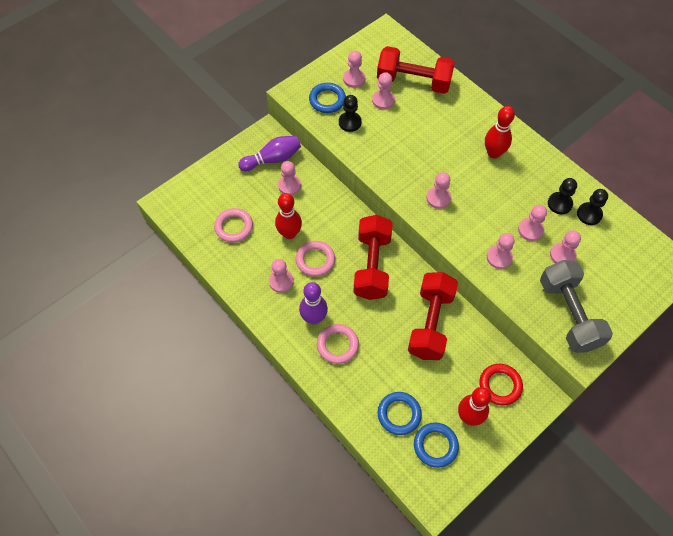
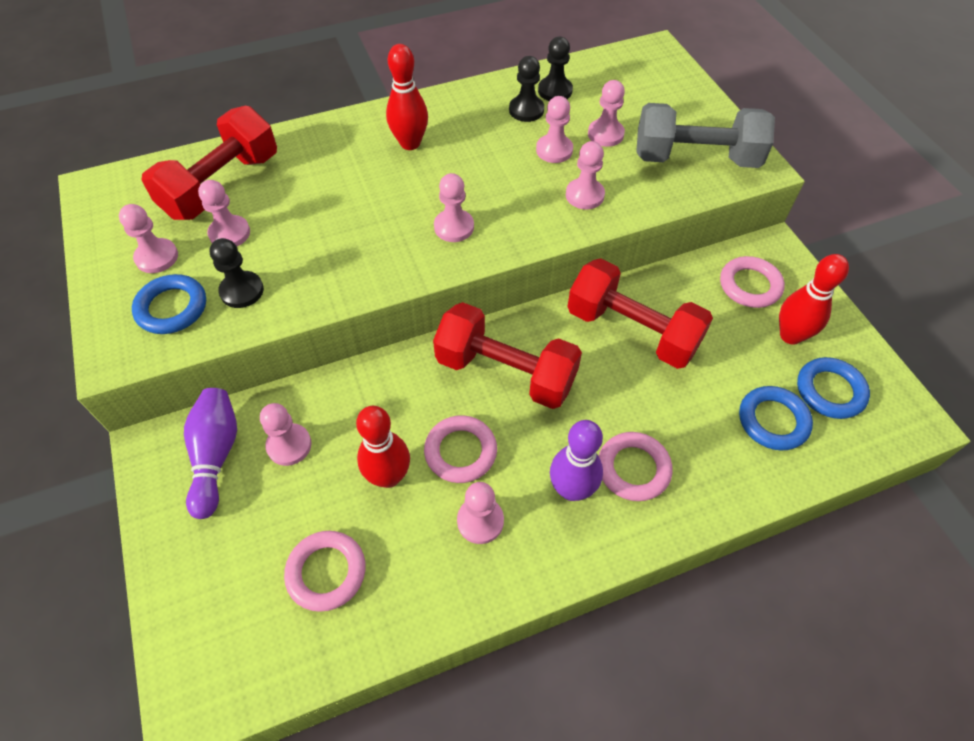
camera: 70 degrees left, 5 degrees down
red ring [479,364,523,406] -> pink ring [720,256,785,308]

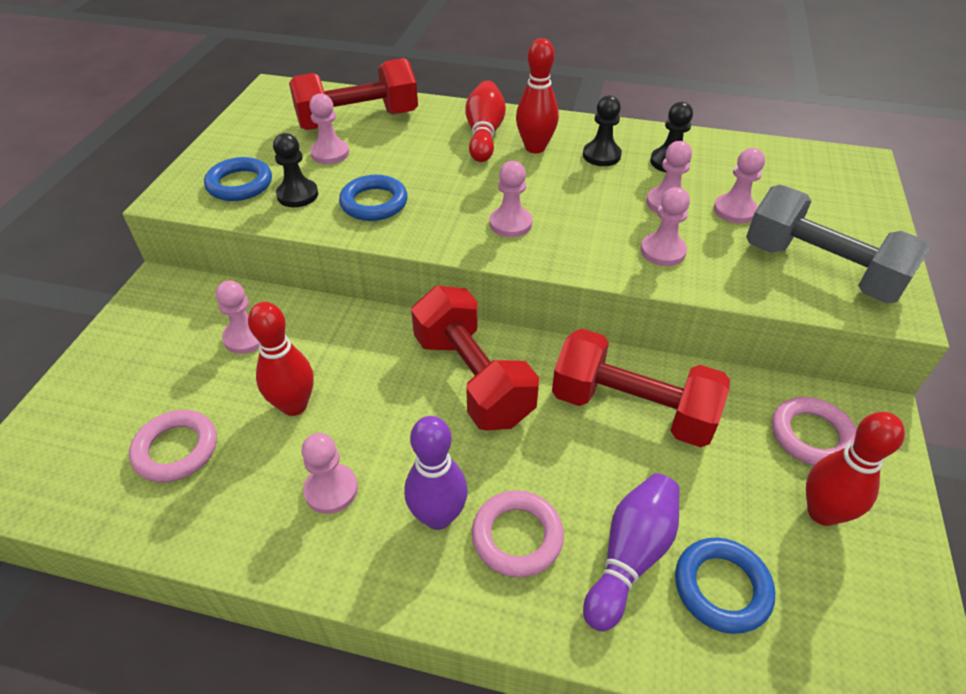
camera: 35 degrees right, 10 degrees down
pink pawn [119,204,178,273] -> none
purple bowling pin [184,388,237,519] -> purple bowling pin moved to [583,474,680,632]
pink ring [424,415,497,483] -> none
black pawn [538,37,573,101] -> black pawn moved to [583,95,622,166]
red dumbbell [567,258,713,369] -> red dumbbell turned 45 degrees counterclockwise [552,329,730,447]
blue ring [797,357,870,419] -> blue ring moved to [339,175,408,221]
none -> red bowling pin [465,80,506,162]

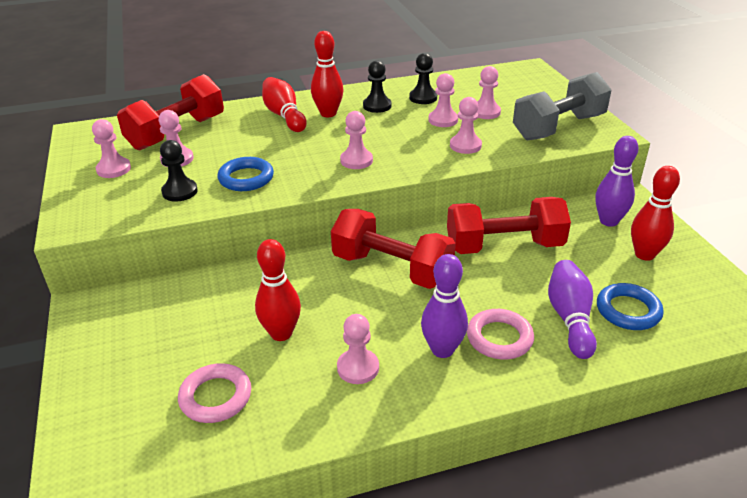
camera: 30 degrees left, 10 degrees down
blue ring [204,157,272,201] -> none
pink pawn [216,281,259,354] -> pink pawn moved to [92,119,131,178]
grey dumbbell [746,185,930,304] -> grey dumbbell turned 45 degrees counterclockwise [513,72,612,141]
pink ring [772,397,857,466] -> purple bowling pin [595,136,639,227]

